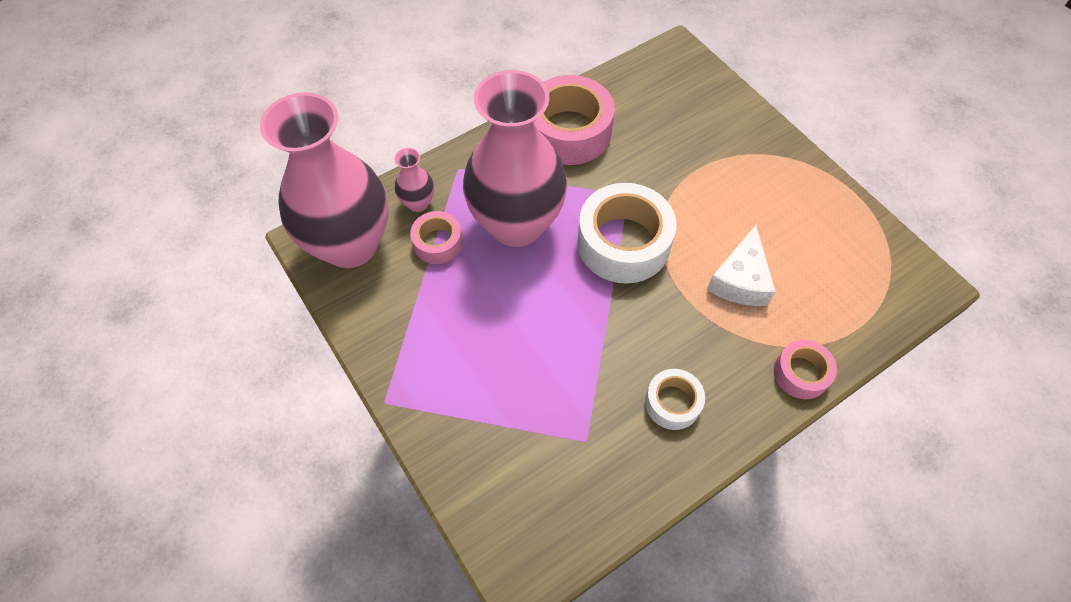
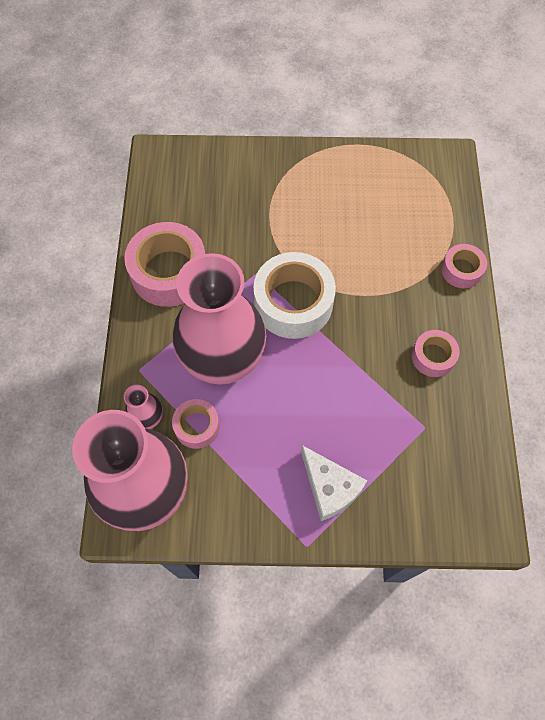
camera: 55 degrees left, 5 degrees up
white tape [645,369,705,430] -> pink tape [411,330,460,377]
white cheese [707,225,776,306] -> white cheese moved to [301,445,367,521]

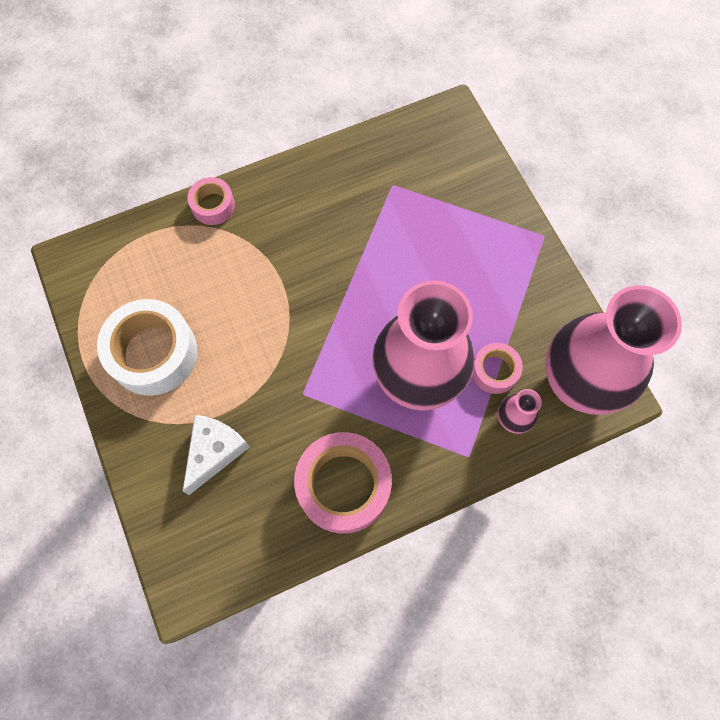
camera: 115 degrees left, 5 degrees up
white tape [253,252,336,339] -> white tape moved to [97,299,198,396]
white cheese [301,445,367,521] -> white cheese moved to [183,415,250,495]
pink tape [411,330,460,377] -> none

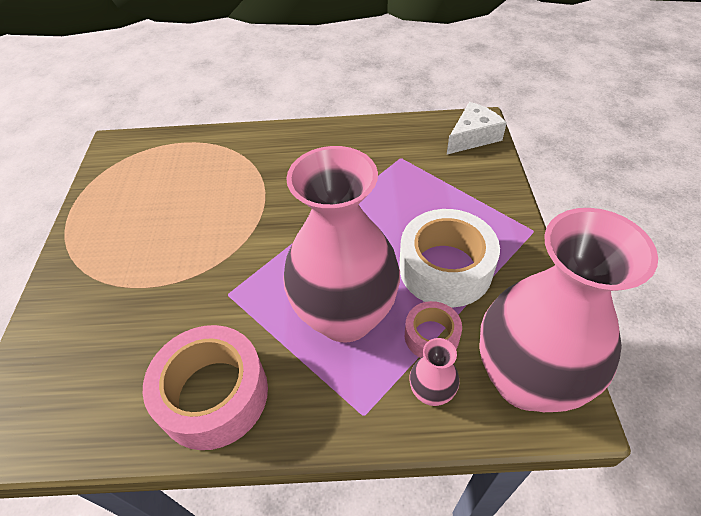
camera: 25 degrees right, 20 degrees down
white tape [97,299,198,396] -> white tape moved to [399,209,500,307]
white cheese [183,415,250,495] -> white cheese moved to [447,102,507,154]
pink tape [187,177,235,225] -> none

